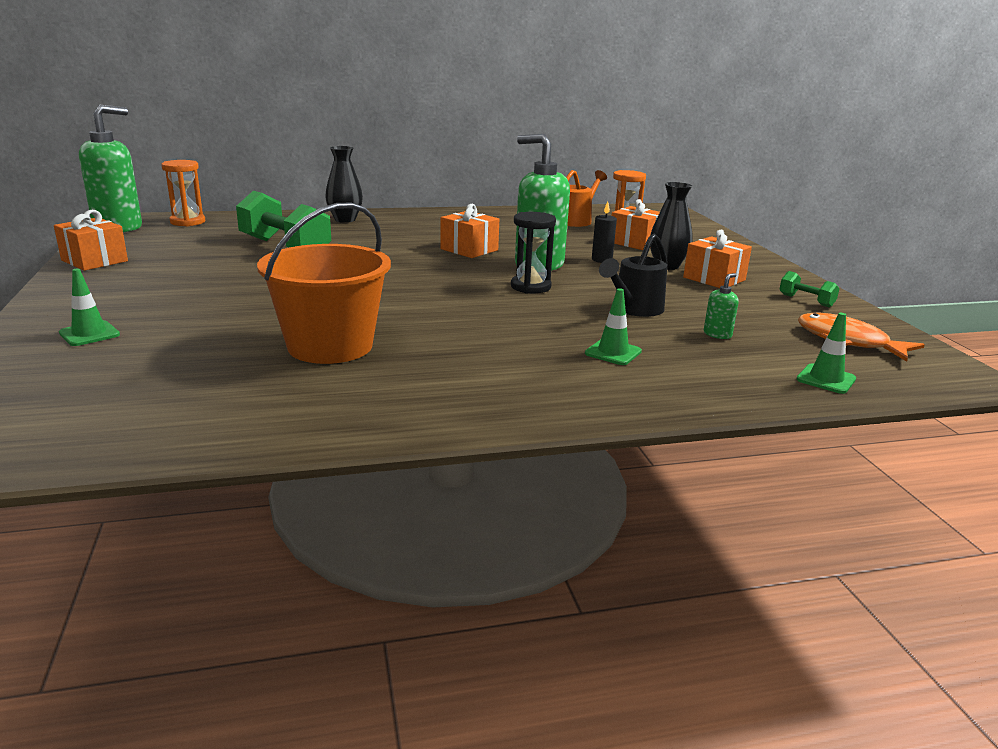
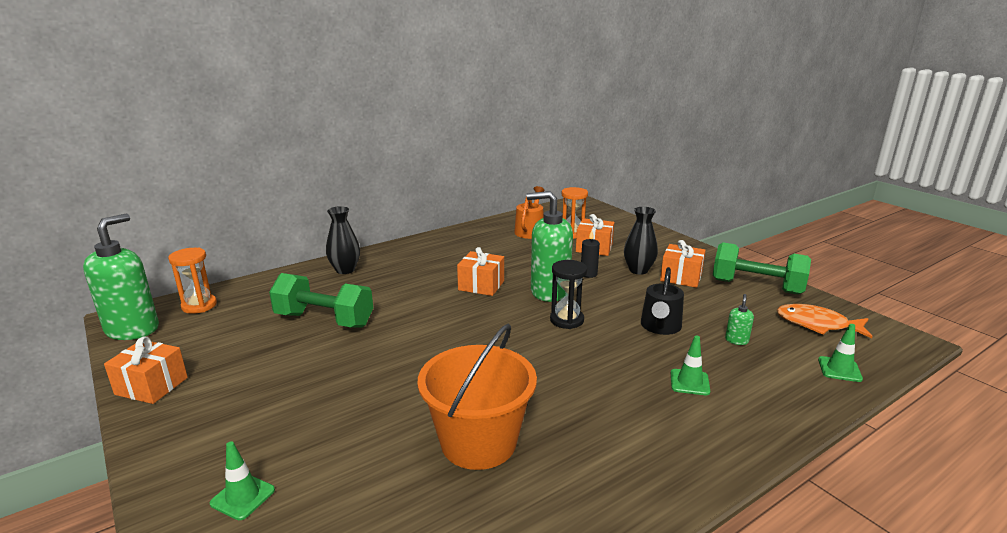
camera: 20 degrees left, 0 degrees up
green dumbbell [779,271,839,307] -> green dumbbell [713,242,811,295], size x2.20

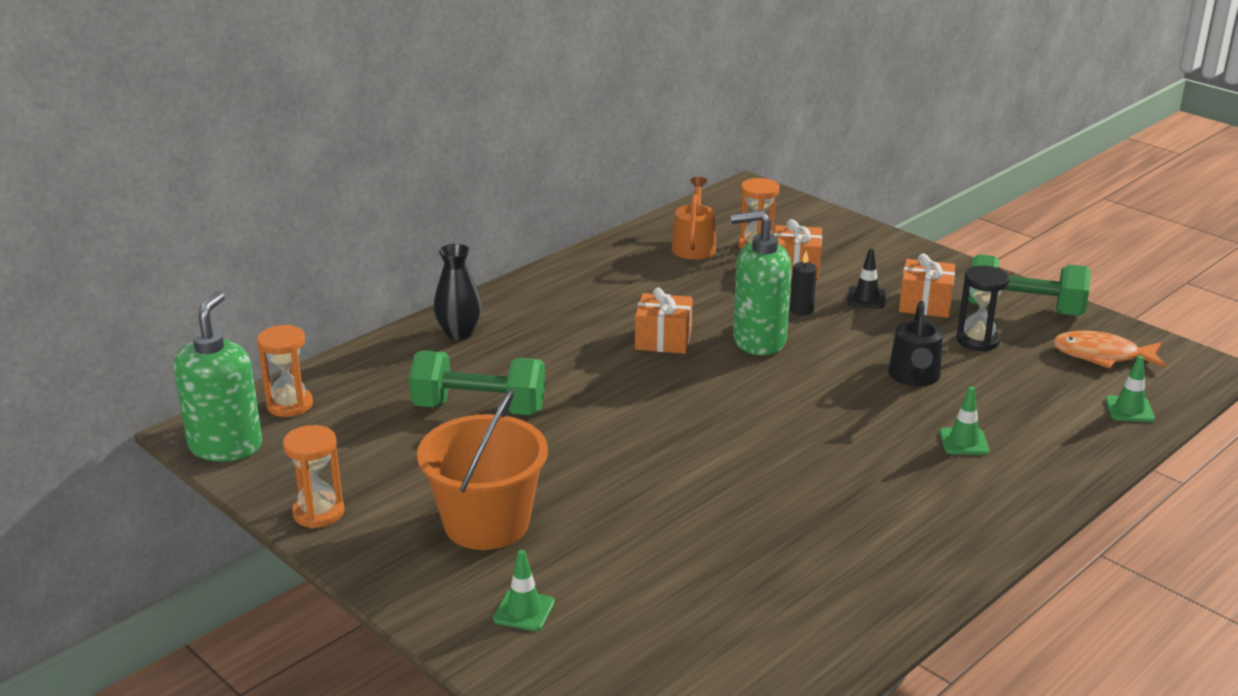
camera: 10 degrees left, 5 degrees up
orange gift [104,336,188,404] -> orange hourglass [283,425,344,528]
orange bucket [417,324,537,470] -> orange bucket moved to [417,389,548,550]
black hourglass [550,260,587,329] -> black hourglass moved to [956,265,1009,351]
black vase [624,207,658,275] -> black traffic cone [847,249,886,308]
green soap dispenser [725,294,754,345] -> none

